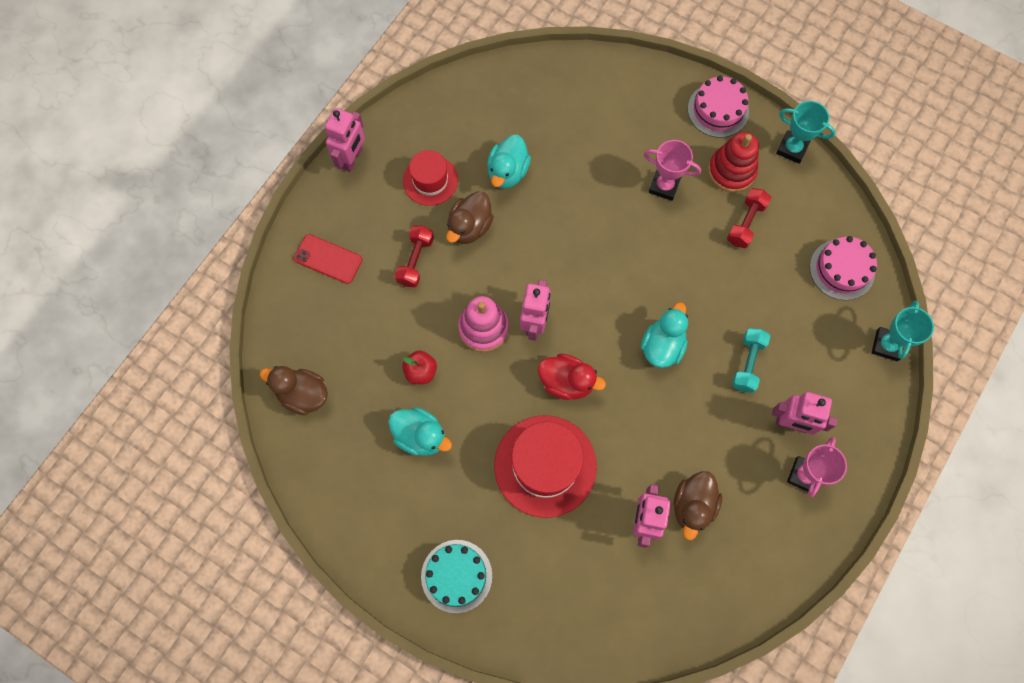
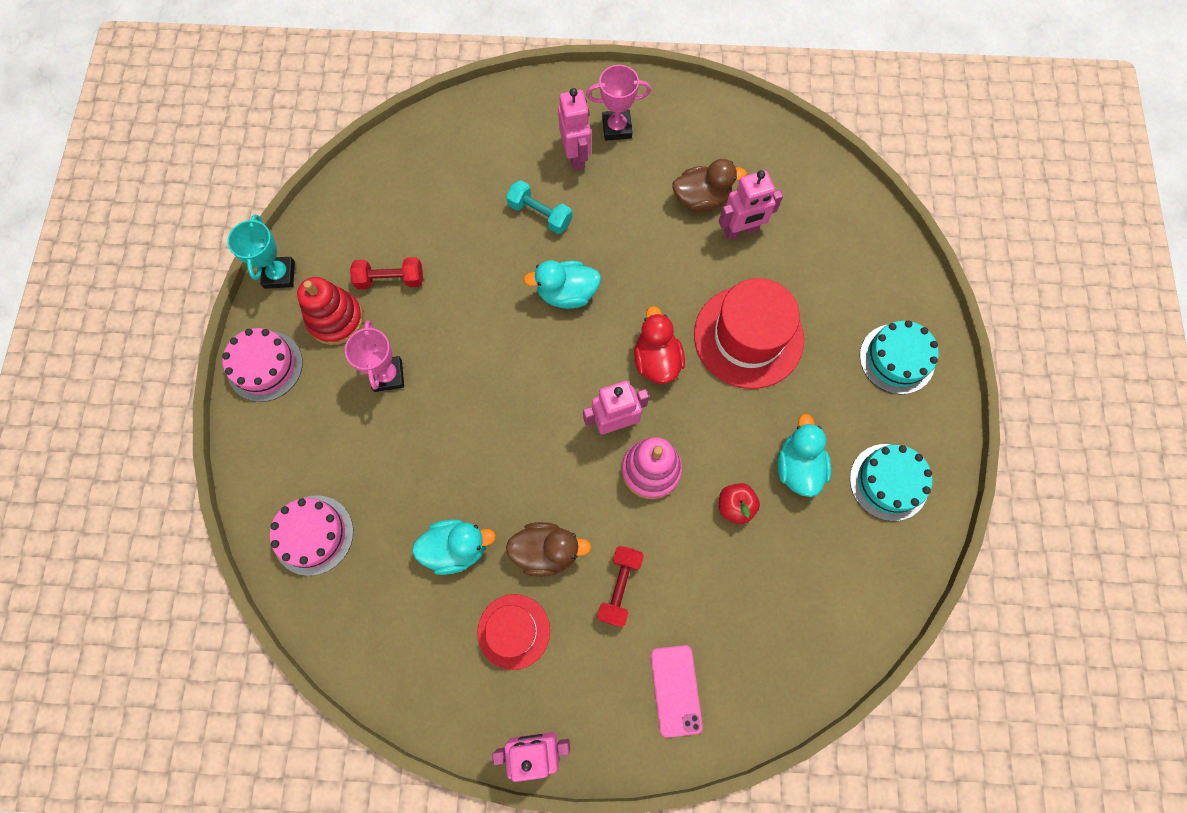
camera: 120 degrees left, 0 degrees up
brown duck [260,366,328,415] -> none
red phone [294,234,362,284] -> pink phone [651,645,703,738]
red dumbbell [395,225,434,287] -> red dumbbell turned 60 degrees counterclockwise [597,546,644,627]
turquoise dumbbell [732,328,771,393] -> turquoise dumbbell turned 45 degrees clockwise [506,180,572,234]
pink cake [810,236,877,300] -> pink cake moved to [270,495,353,576]
turquoise trophy [871,301,934,361] -> none
none -> turquoise cake [850,444,932,521]

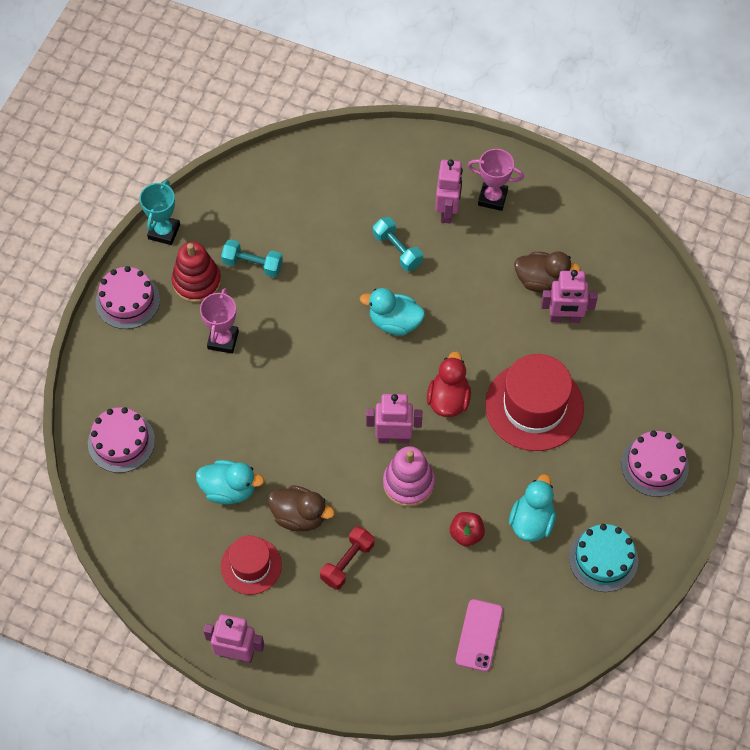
camera: 20 degrees right, 10 degrees down
red dumbbell [350,257,423,290] -> turquoise dumbbell [221,239,283,277]
pink phone [651,645,703,738] -> pink phone moved to [456,599,503,672]
turquoise cake [860,320,939,395] -> pink cake [621,431,689,497]

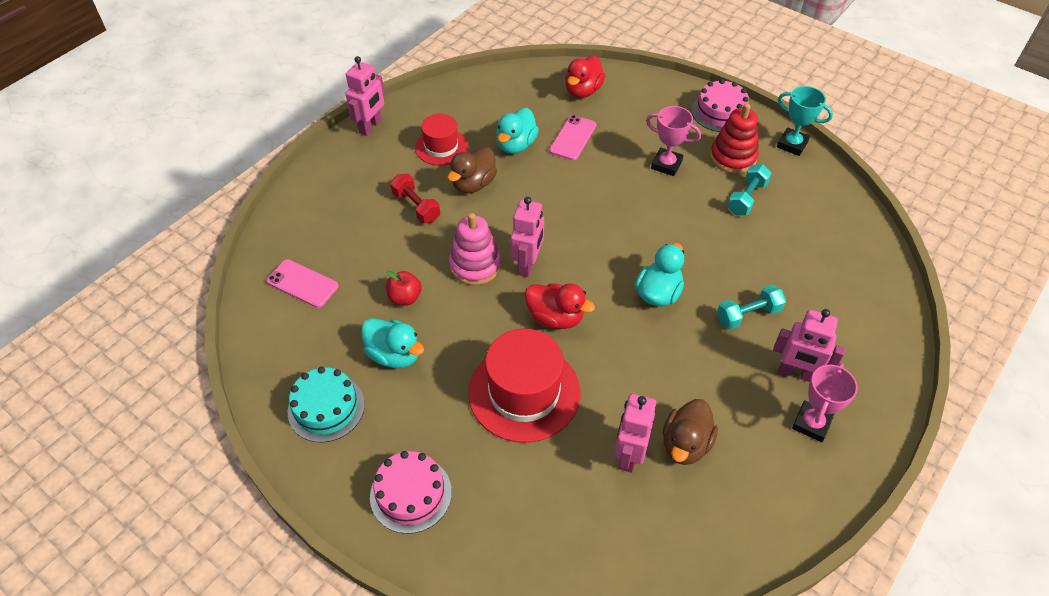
camera: 105 degrees right, 10 degrees down
pink cake [88,407,155,473] -> red duck [565,55,605,98]
none -> pink phone [549,115,597,160]

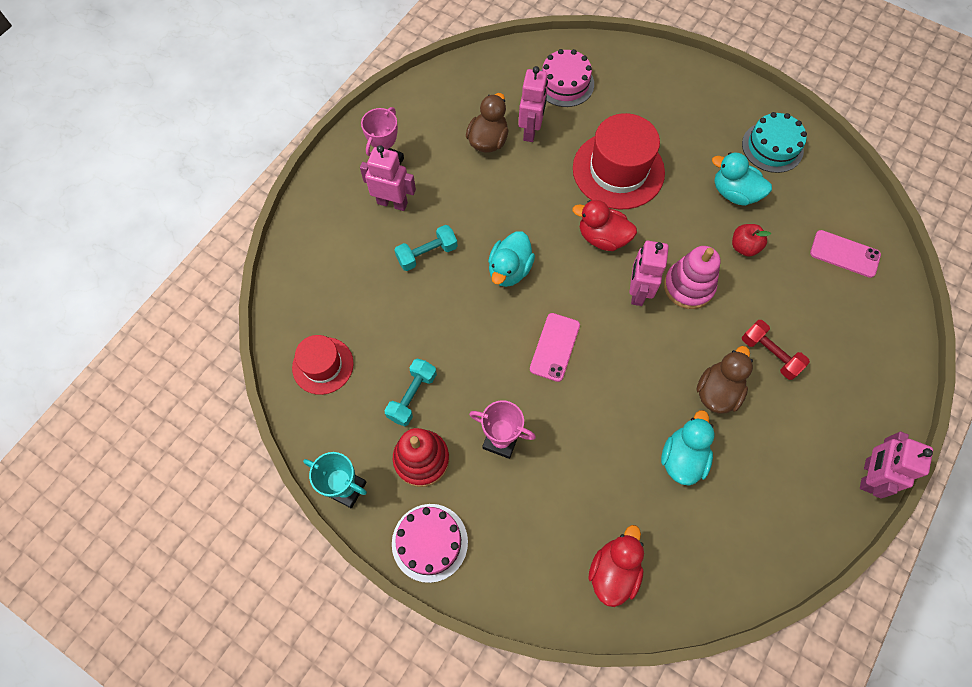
camera: 175 degrees right, 15 degrees up
pink cake [370,451,452,534] -> pink cake moved to [540,49,594,107]
red hat [415,114,468,166] -> red hat moved to [292,335,354,395]
pink phone [549,115,597,160] -> pink phone moved to [530,313,580,382]

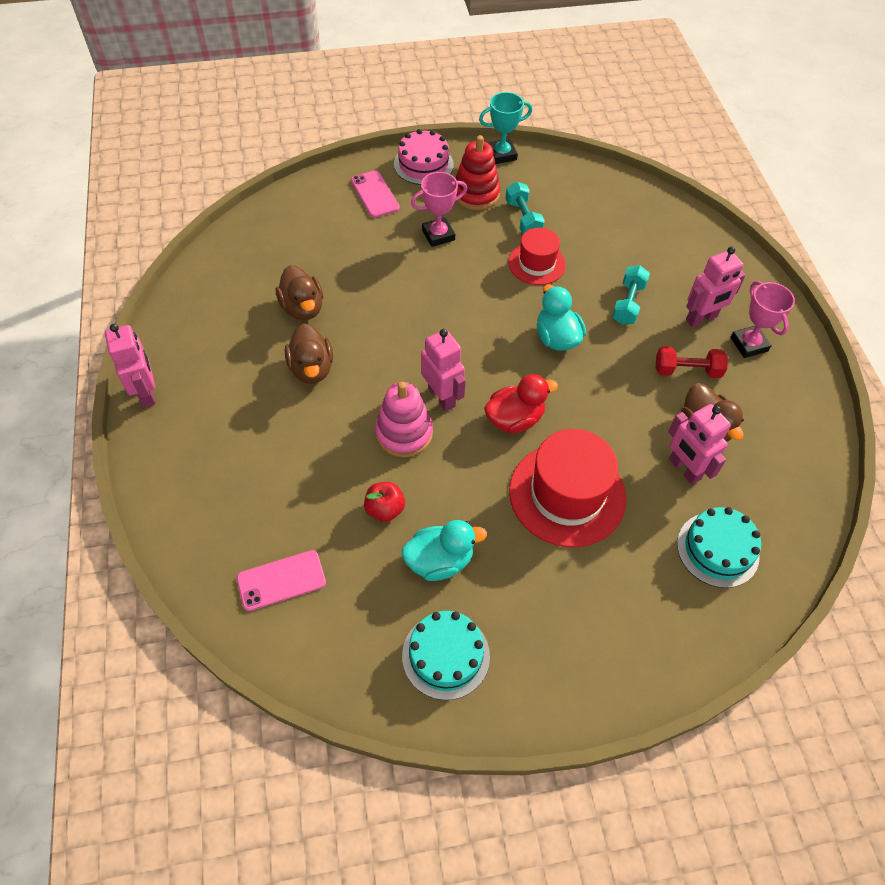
camera: 135 degrees right, 10 degrees down
red hat [292,335,354,395] -> red hat moved to [508,227,566,285]
pink phone [530,313,580,382] -> pink phone moved to [351,170,400,218]
pink cake [540,49,594,107] -> turquoise cake [677,507,761,588]
red duck [588,525,644,607] -> none
turquoise duck [661,410,715,486] -> brown duck [276,265,323,320]
red dumbbell [742,320,810,380] -> red dumbbell moved to [656,347,728,378]

